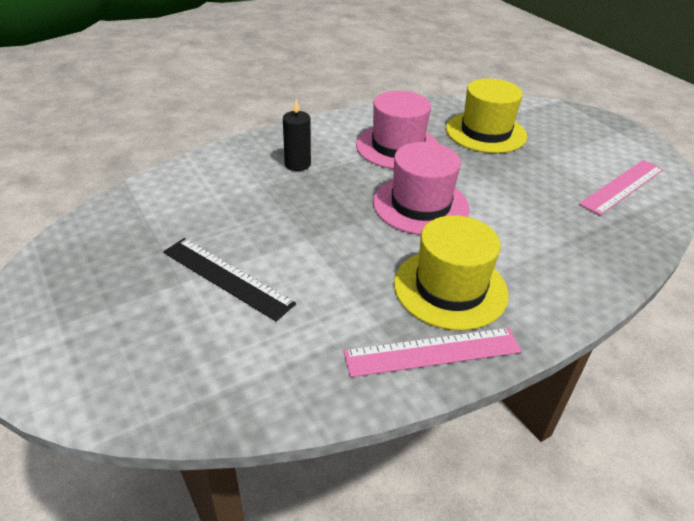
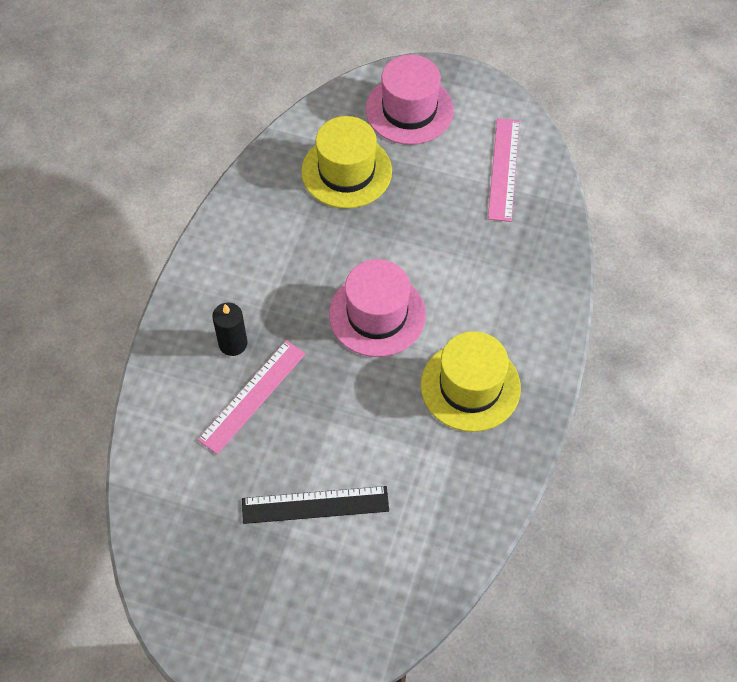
camera: 40 degrees left, 20 degrees up
pink ruler [344,328,522,377] -> pink ruler moved to [197,340,306,454]
pink hat [356,91,439,169] -> pink hat moved to [366,55,454,145]

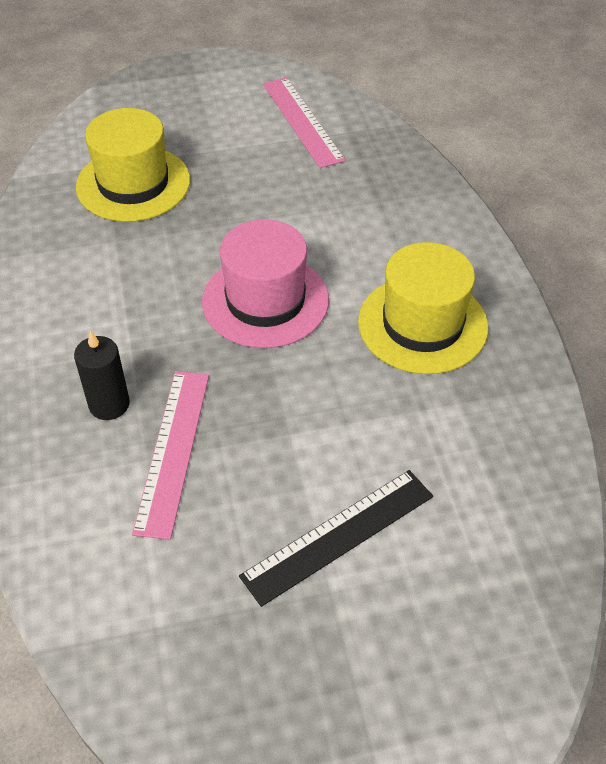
camera: 30 degrees left, 10 degrees down
pink hat [366,55,454,145] -> none

